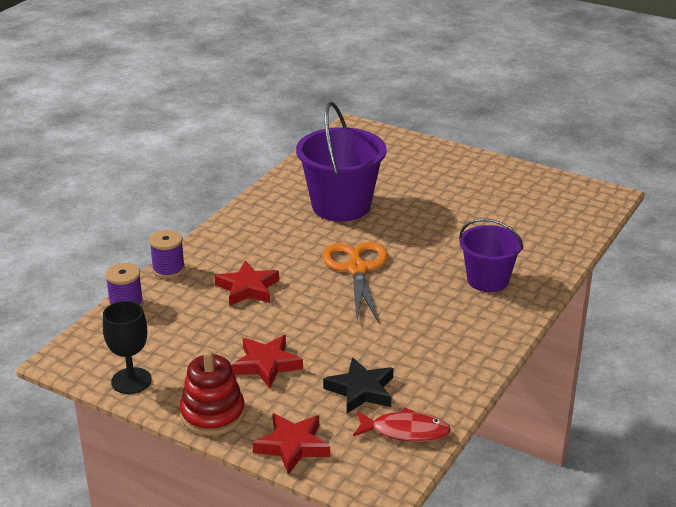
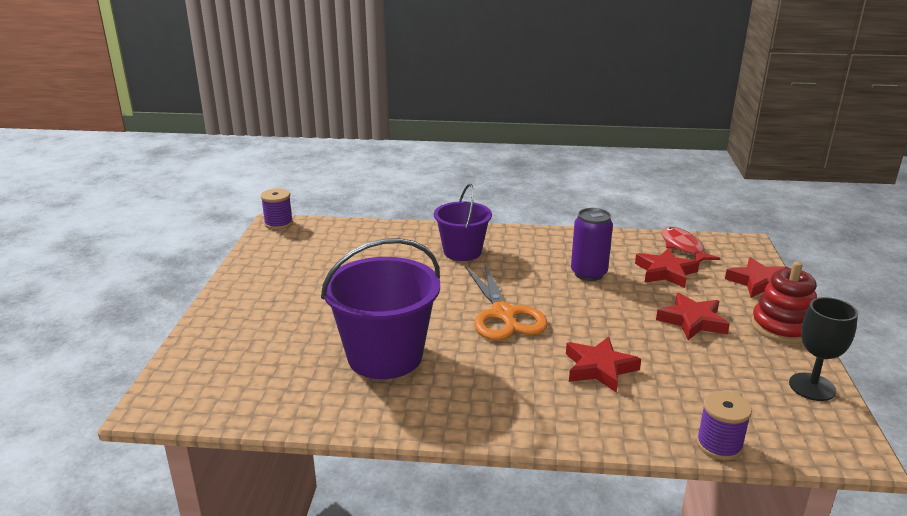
camera: 115 degrees left, 5 degrees down
purple spool [149,230,185,278] -> purple spool moved to [261,188,293,230]
orange scissors [322,242,388,323] -> orange scissors turned 75 degrees counterclockwise [465,262,548,341]
black star [323,357,393,414] -> red star [635,248,700,288]
none -> purple can [571,208,613,281]

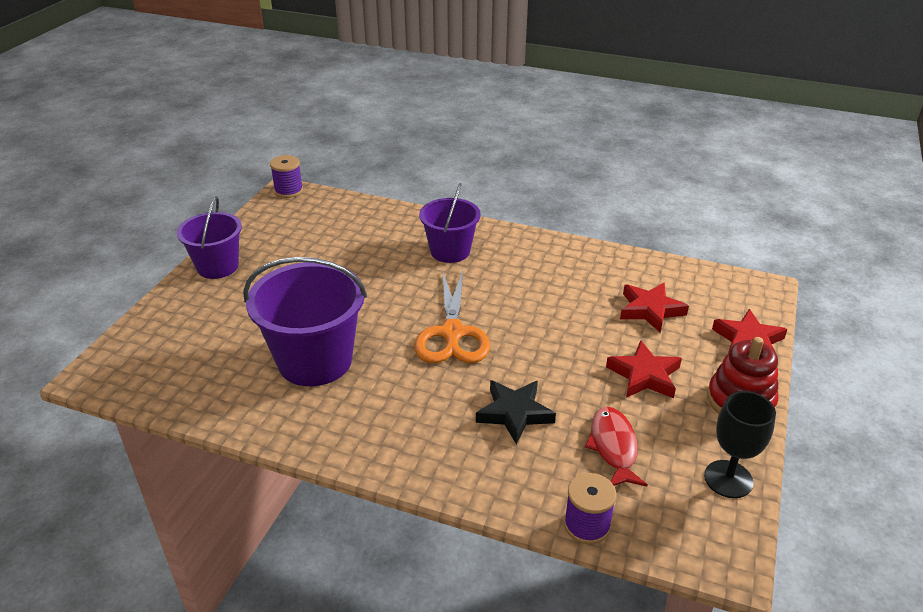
camera: 15 degrees right, 10 degrees up
red star [566,336,641,393] -> black star [476,380,556,445]
purple can [571,208,613,281] -> none
red fish [661,227,720,262] -> red fish moved to [585,407,648,486]
none -> purple bucket [177,196,242,279]

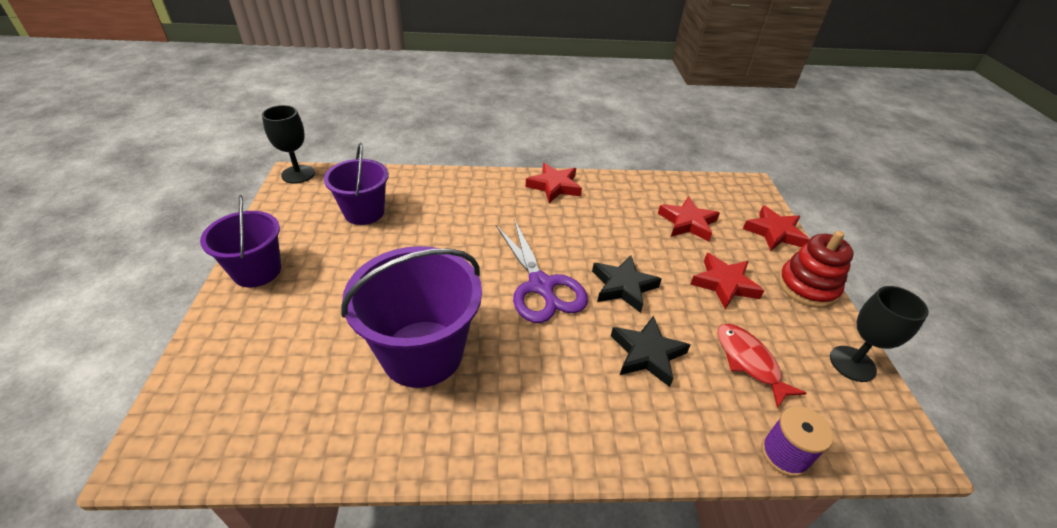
camera: 25 degrees left, 5 degrees up
purple spool [270,155,303,198] -> black goblet [262,105,315,184]
orange scissors [414,270,490,363] -> purple scissors [496,219,588,323]
purple bucket [419,183,481,263] -> purple bucket moved to [324,143,389,225]
none -> red star [526,163,582,203]
none -> black star [592,255,662,313]

